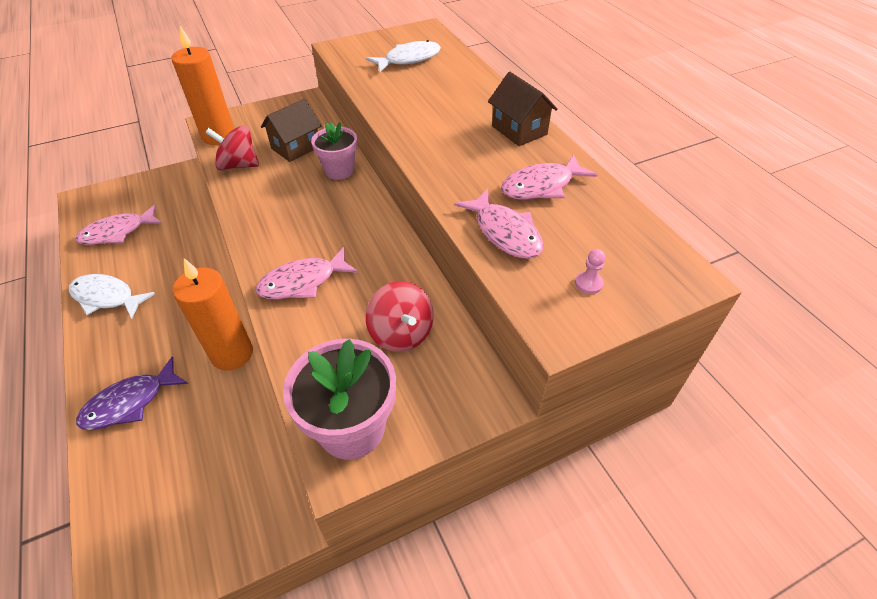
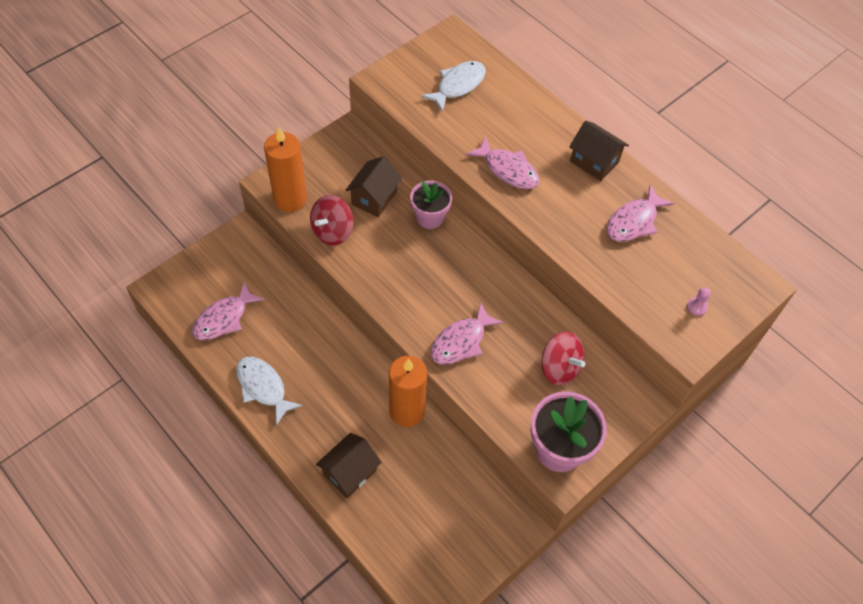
camera: 20 degrees left, 10 degrees up
white fish [69,274,156,319] -> white fish turned 45 degrees clockwise [236,357,303,425]
purple fish [76,357,188,430] -> brown house [316,433,382,498]
red spinning top [205,125,259,170] -> red spinning top turned 45 degrees counterclockwise [310,195,354,245]
pink fish [454,189,544,259] -> pink fish moved to [466,136,540,189]

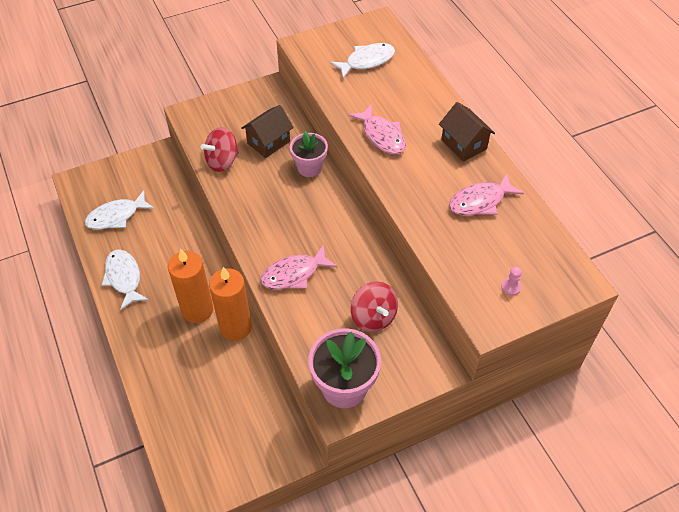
camera: 20 degrees right, 5 degrees down
pink fish [192,282,265,340] -> white fish [85,190,154,230]
orange candle [264,128,307,212] -> orange candle moved to [168,249,213,323]
brown house [316,433,382,498] -> none

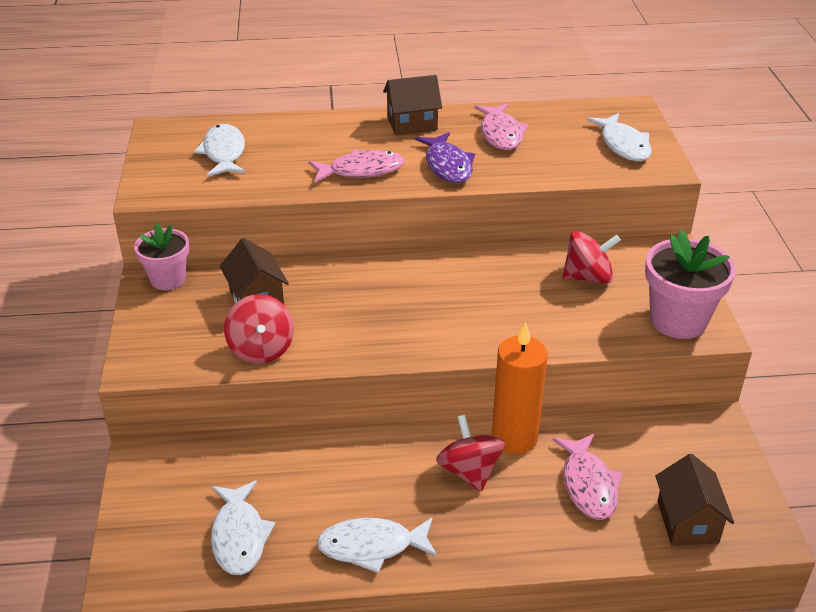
camera: 70 degrees left, 15 degrees down
orange candle [168,249,213,323] -> red spinning top [436,415,505,492]
pink fish [260,244,337,289] -> pink fish moved to [552,434,623,520]
pink flower pot [290,131,328,177] -> pink flower pot moved to [134,223,189,290]
pink pawn [501,267,522,296] -> white fish [587,113,652,161]
none -> purple fish [415,132,475,183]
none -> brown house [655,454,734,546]

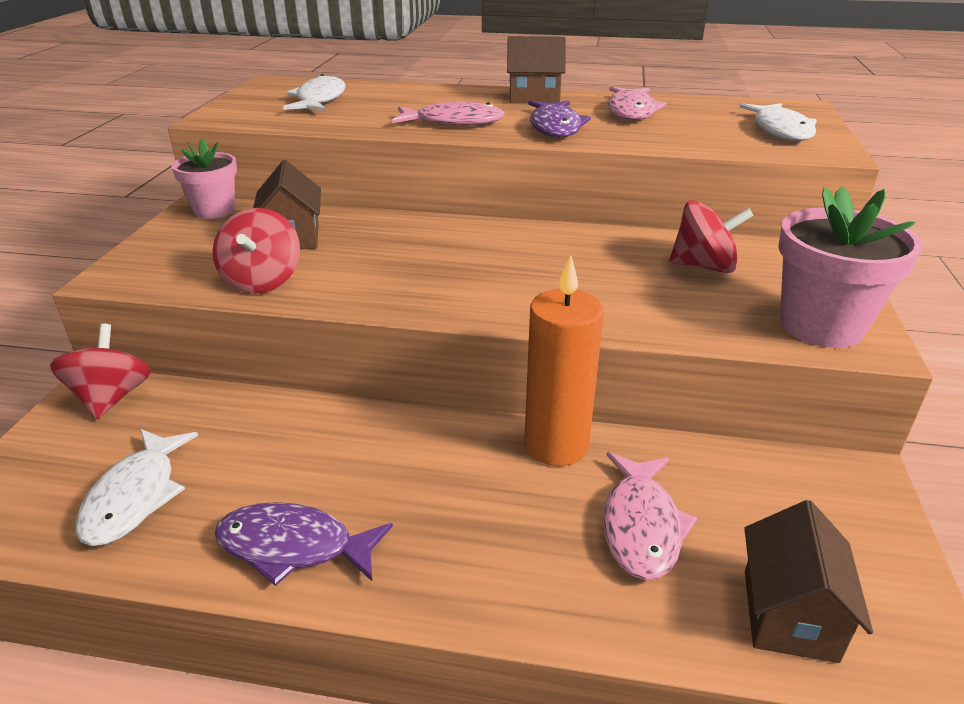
camera: 15 degrees right, 5 degrees down
white fish [317,517,437,573] -> purple fish [215,502,393,586]
red spinning top [436,415,505,492] -> red spinning top moved to [50,324,151,419]

